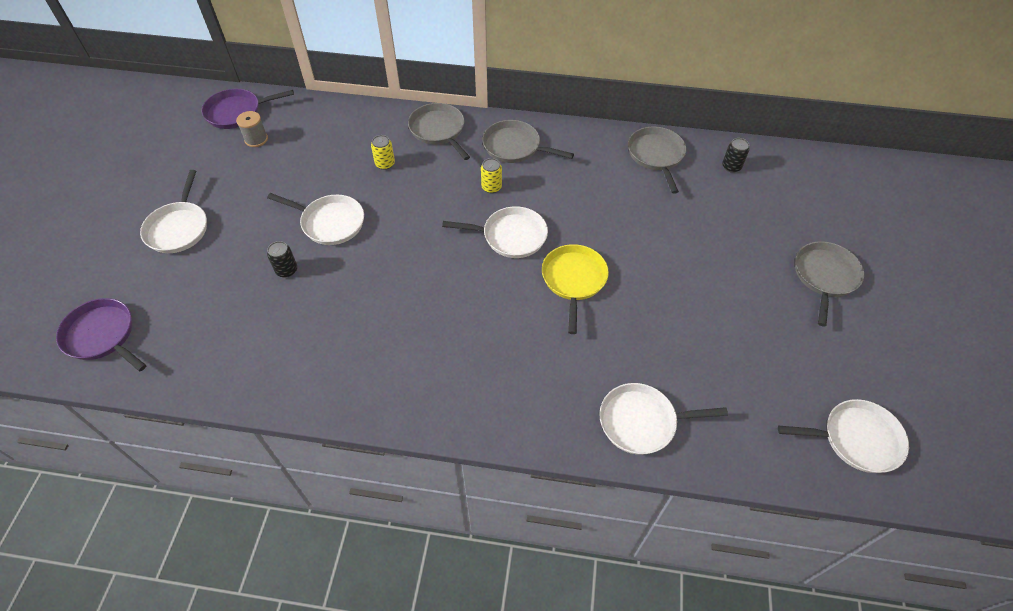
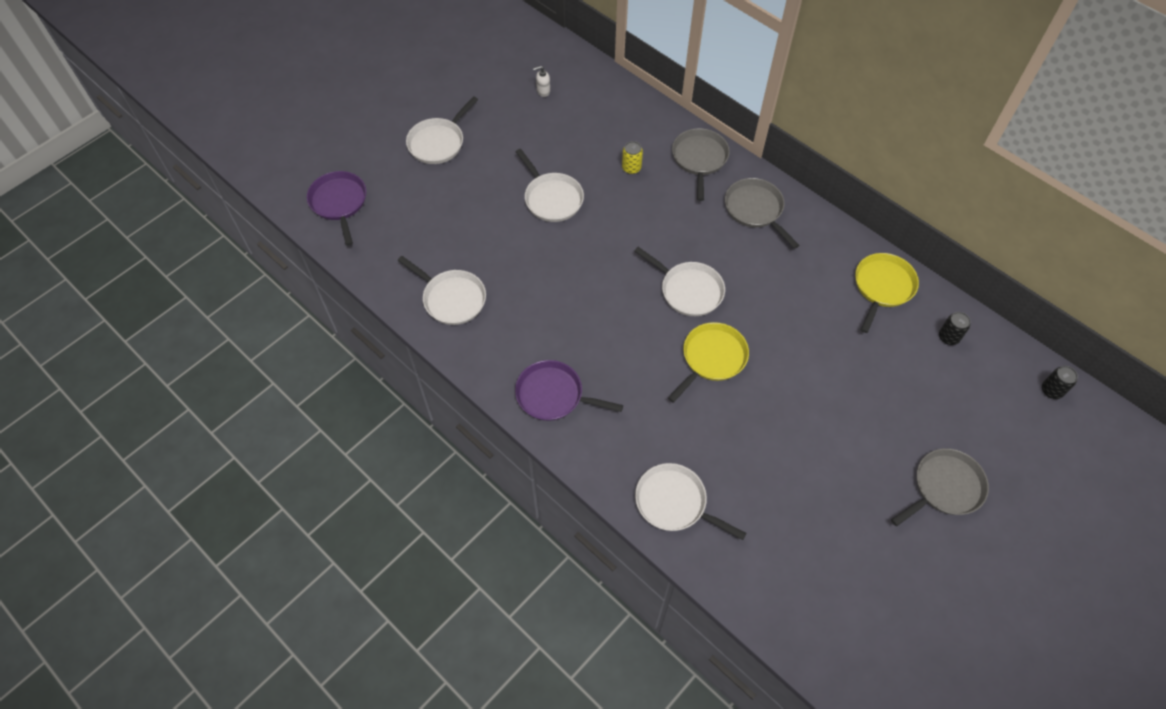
camera: 35 degrees right, 5 degrees up
purple pan [202,89,294,129] -> purple pan moved to [515,360,623,421]
grey spool [236,111,268,147] -> white soap dispenser [533,66,550,97]
black can [267,241,297,278] -> black can moved to [1042,366,1078,399]
yellow can [481,158,502,193] -> none
grey pan [628,127,686,194] -> yellow pan [855,253,919,333]
white pan [778,399,909,473] -> white pan moved to [398,256,486,325]

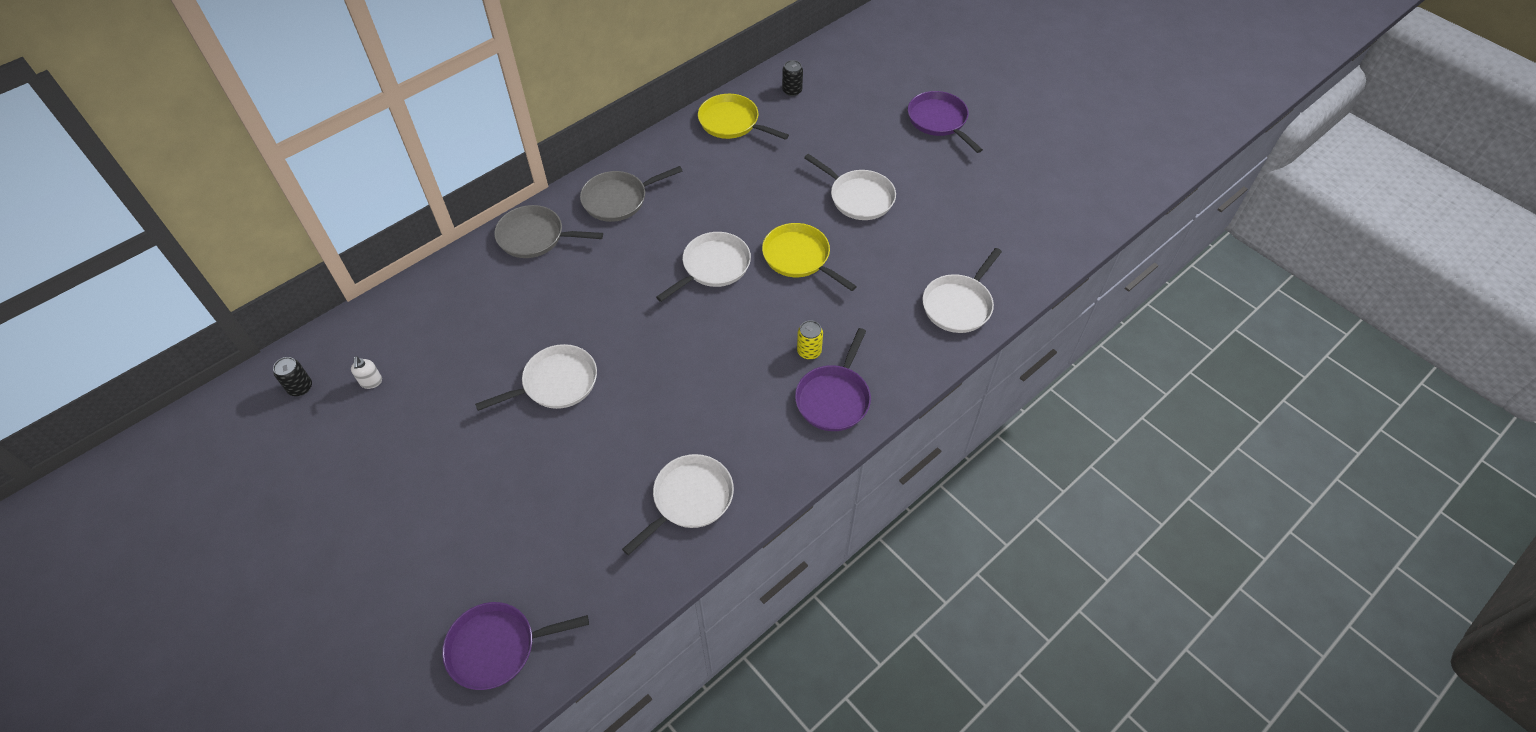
camera: 85 degrees left, 5 degrees down
white pan [406,96,478,164] -> white pan moved to [804,154,896,220]
yellow can [622,141,643,174] -> yellow can moved to [797,320,823,359]
grey pan [891,448,989,526] -> purple pan [908,91,983,153]
black can [1042,366,1078,399] -> black can moved to [273,357,312,396]

